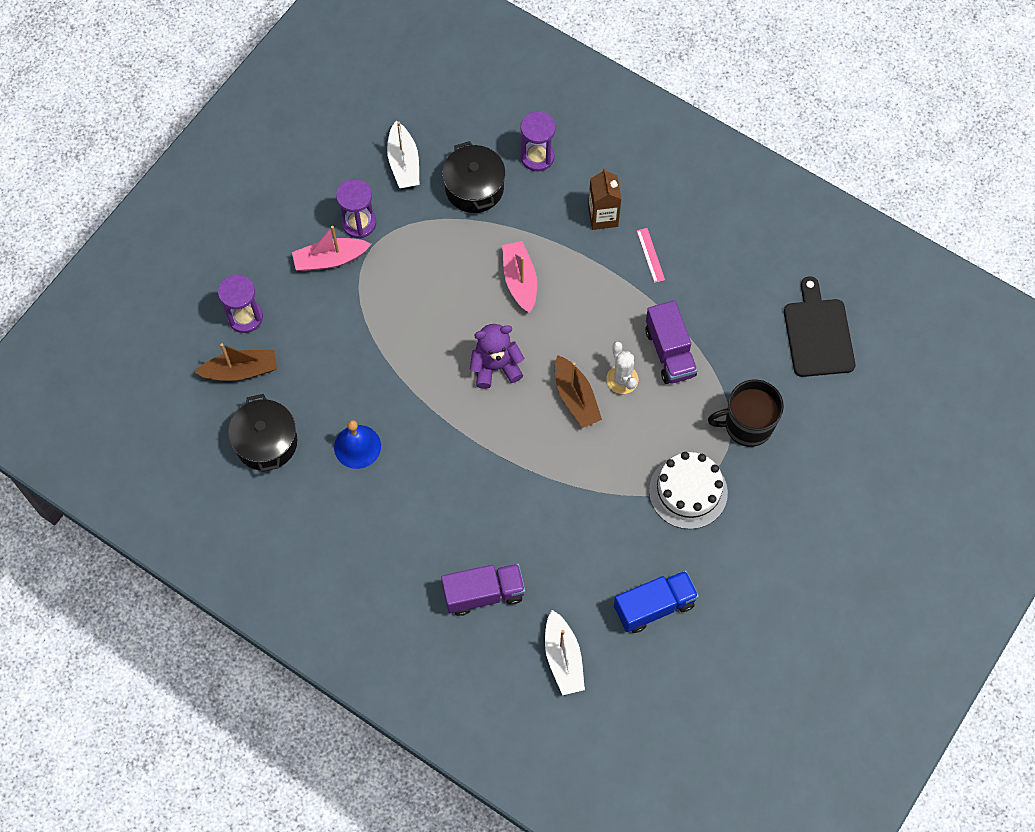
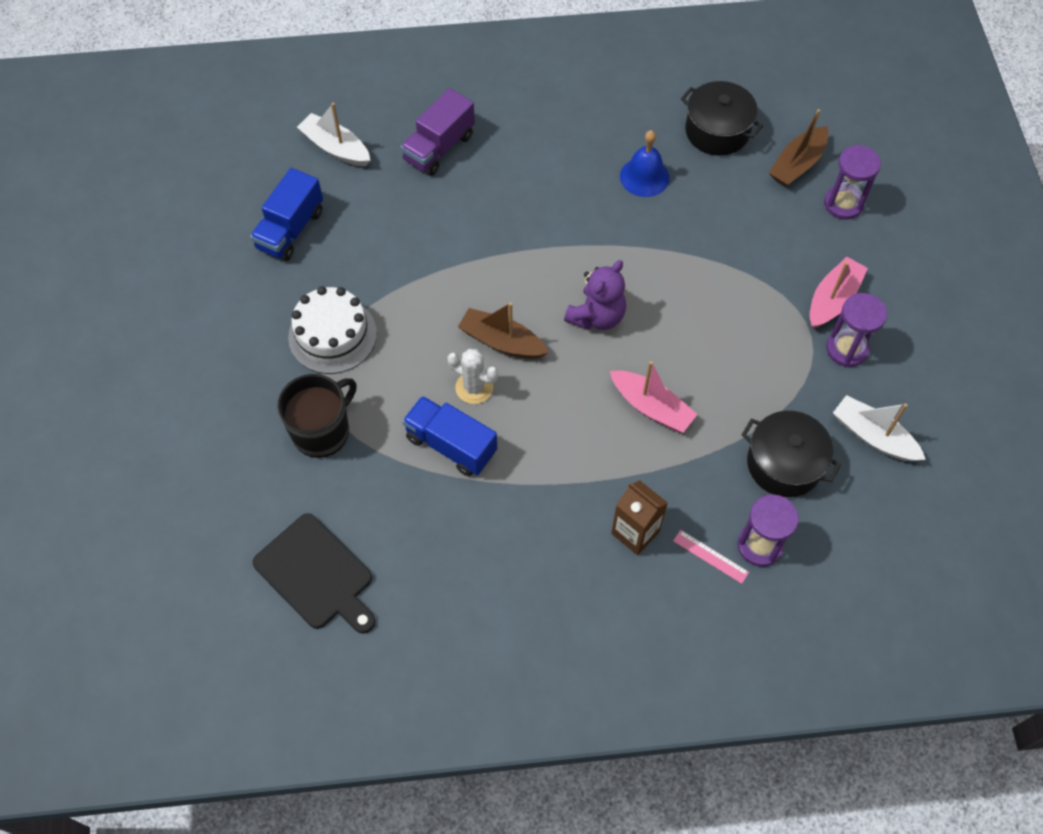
camera: 140 degrees right, 5 degrees down
pink ruler [637,228,665,283] -> pink ruler moved to [673,530,749,584]
purple truck [645,300,698,384] -> blue truck [402,396,497,476]

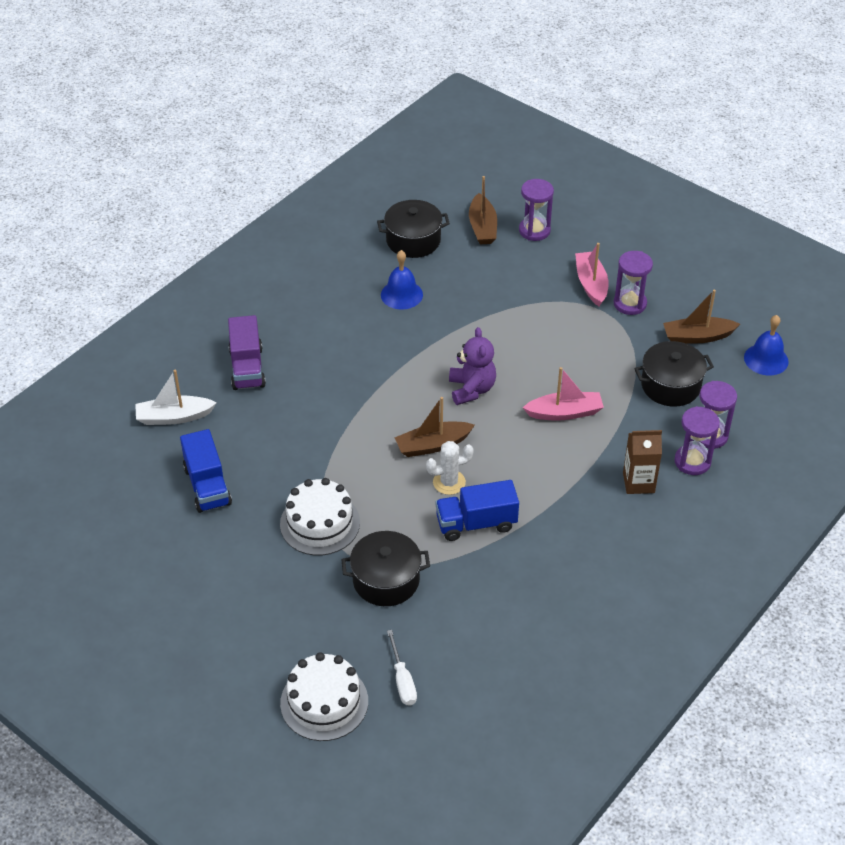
camera: 45 degrees left, 15 degrees down
black cutting board [252,513,376,634] -> none
black mug [277,374,357,458] -> black pot [341,531,430,606]
pink ruler [673,530,749,584] -> purple hourglass [674,406,720,475]
white boat [833,395,926,461] -> brown boat [663,290,740,344]
none -> white cake [280,652,368,741]
none -> white screwdriver [387,630,417,706]
none -> blue bell [744,315,789,375]

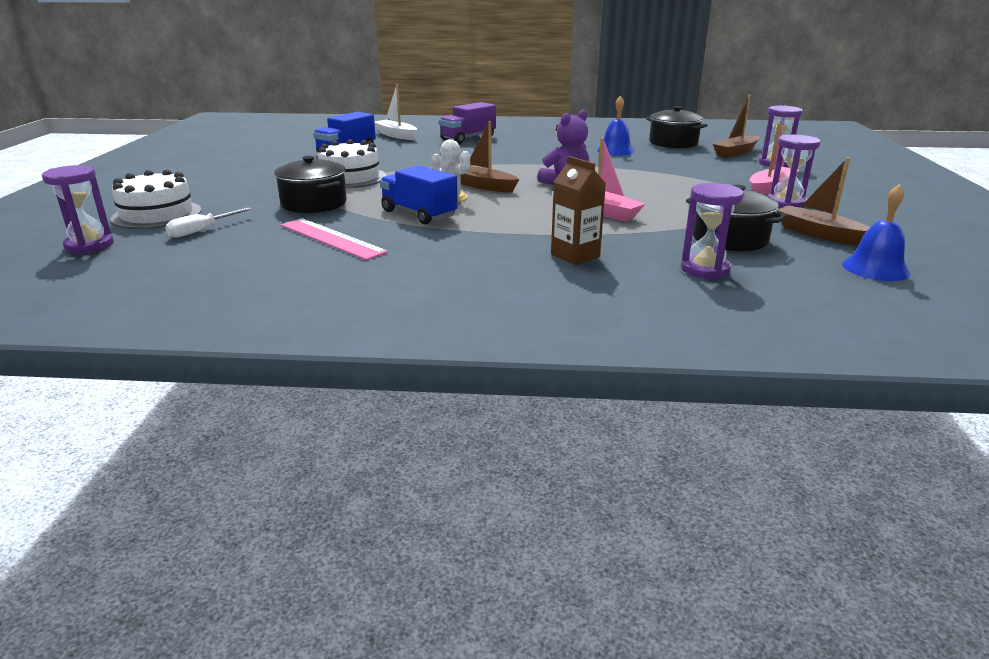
camera: 55 degrees right, 20 degrees down
purple hourglass [674,406,720,475] -> purple hourglass moved to [42,165,114,254]
none -> pink ruler [281,218,388,260]

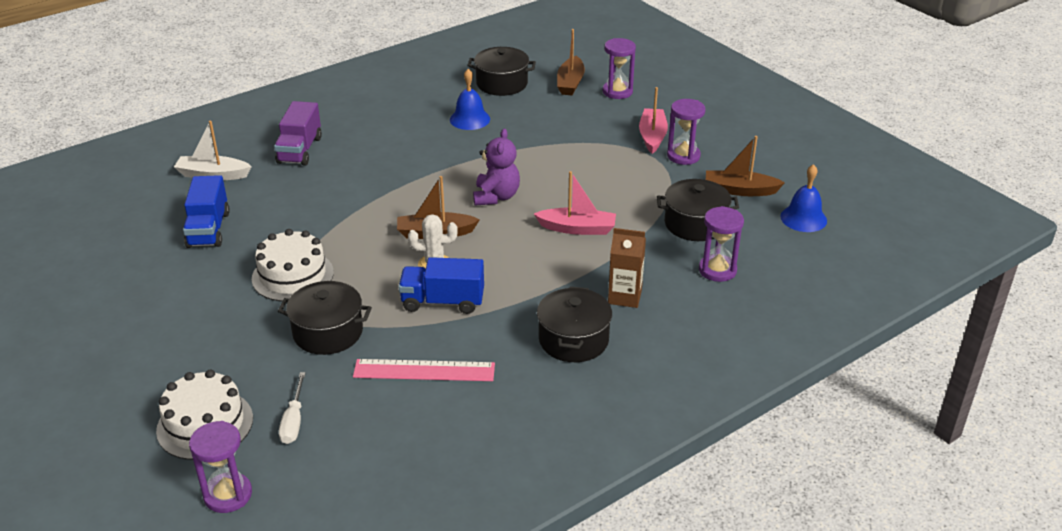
camera: 40 degrees left, 10 degrees up
none -> black pot [537,287,612,362]

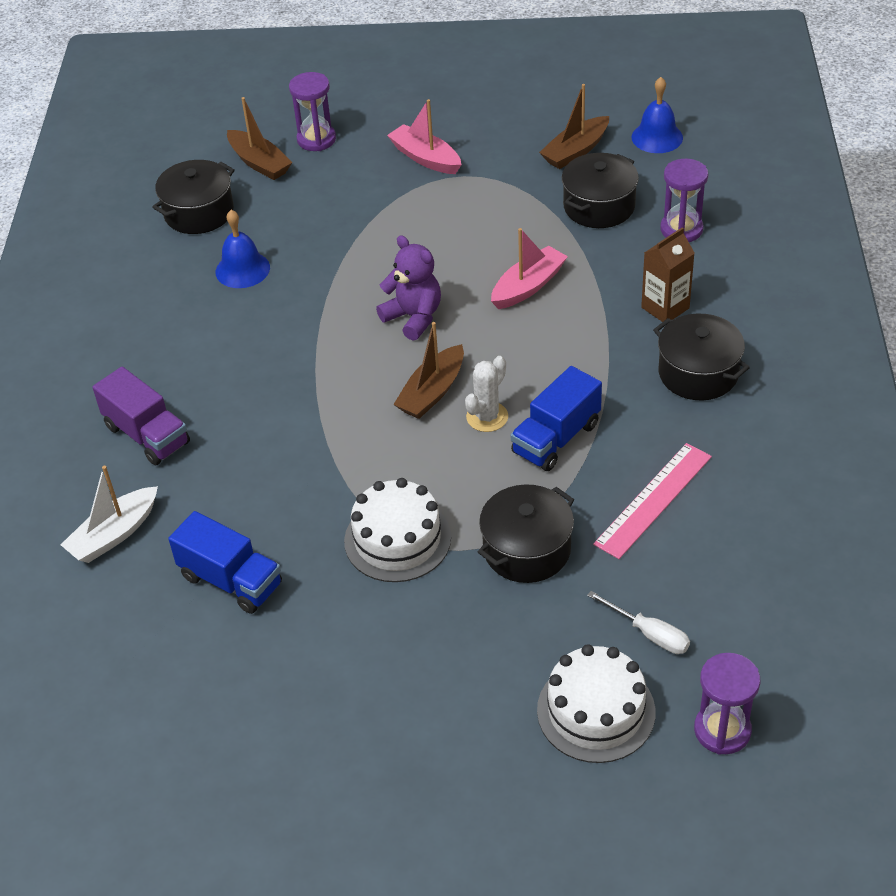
camera: 50 degrees left, 10 degrees up
purple hourglass [667,99,705,165] -> none

